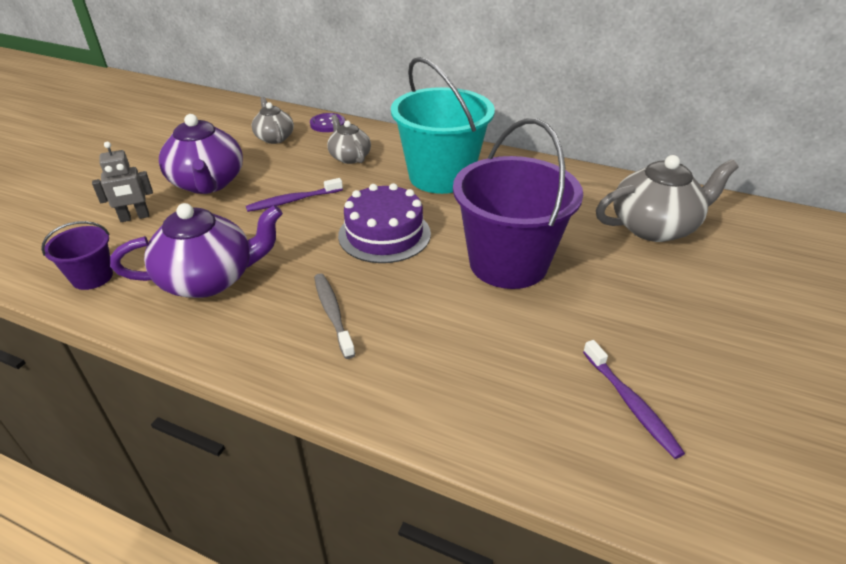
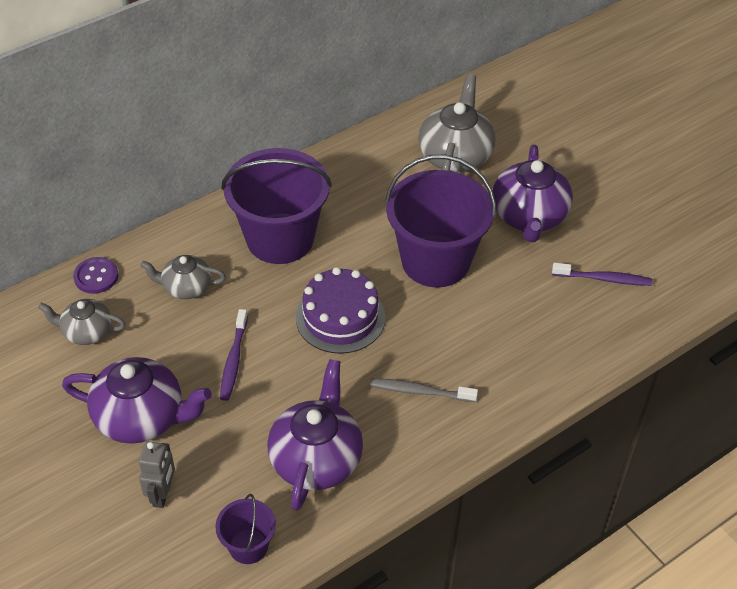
camera: 60 degrees left, 10 degrees up
turquoise bucket [391,57,495,194] -> purple bucket [222,148,332,264]
none -> purple teapot [493,145,573,242]

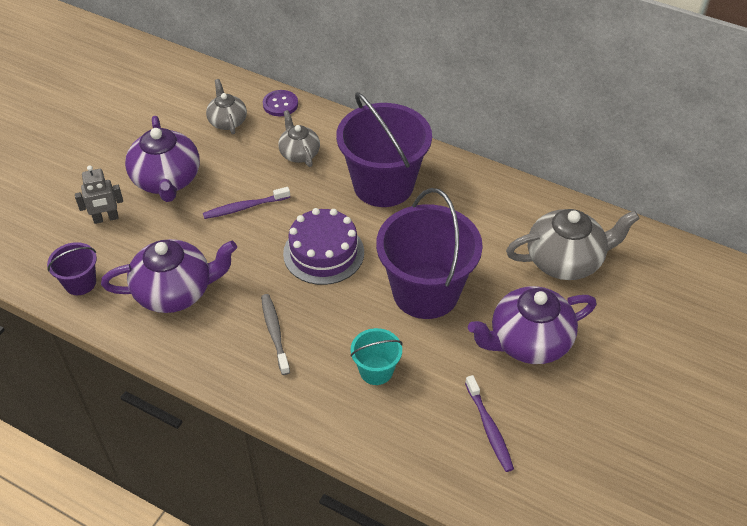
camera: 65 degrees right, 0 degrees up
none -> turquoise bucket [350,328,402,385]

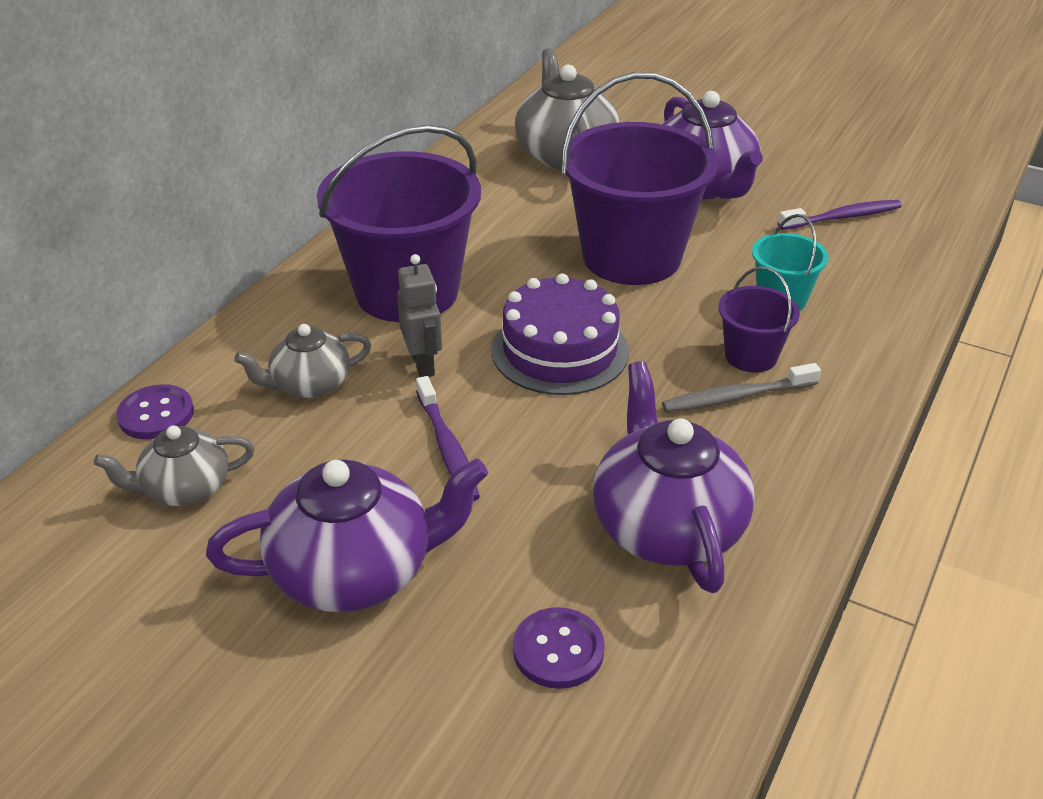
camera: 90 degrees left, 10 degrees down
purple bucket [47,242,97,295] -> purple bucket moved to [718,266,800,373]
grey robot [75,165,123,224] -> grey robot moved to [397,254,442,377]
none -> purple button [513,607,605,689]

